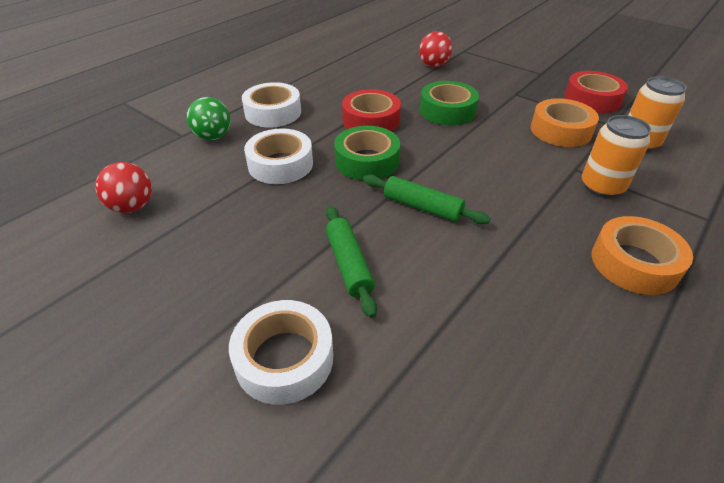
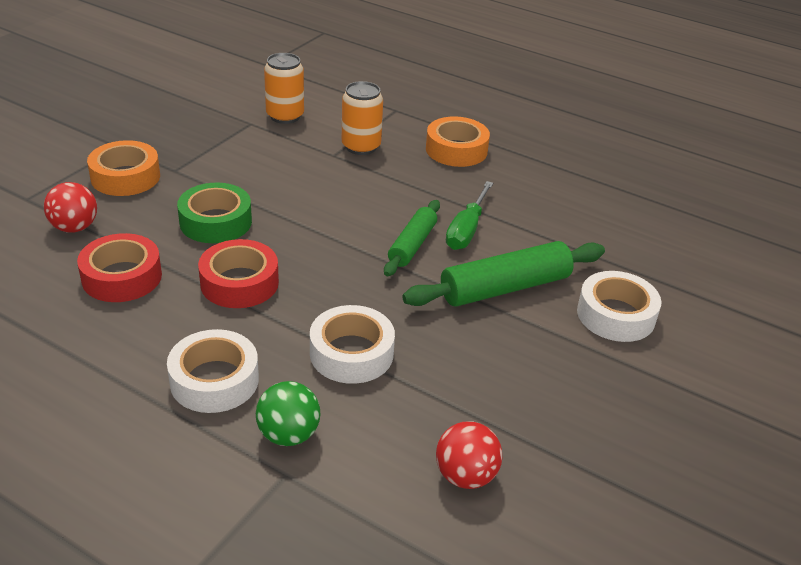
camera: 100 degrees left, 5 degrees down
green rolling pin [326,206,377,318] -> green rolling pin [402,241,605,307], size x1.59
green tape [334,126,400,180] -> none
orange tape [531,98,599,147] -> orange tape moved to [87,140,160,196]
red tape [564,71,628,113] -> red tape moved to [77,233,162,302]
none -> green screwdriver [446,181,493,250]

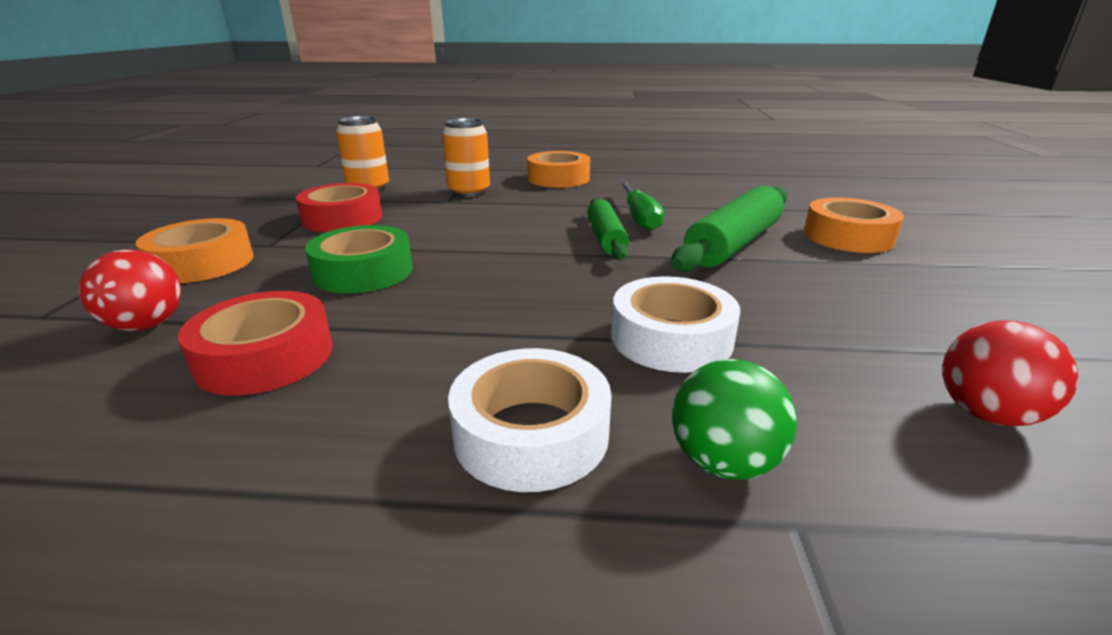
camera: 25 degrees left, 10 degrees down
red tape [198,239,279,308] -> red tape moved to [296,183,382,232]
white tape [577,271,662,342] -> orange tape [804,197,904,253]

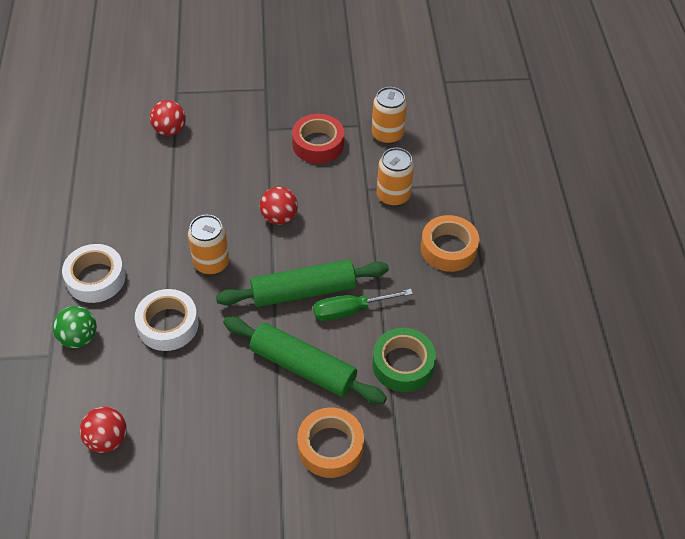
camera: 80 degrees right, 25 degrees up
orange tape [135,218,254,283] -> none
red tape [178,291,333,395] -> none
green tape [305,225,413,293] -> green tape moved to [372,328,436,392]
green rolling pin [587,198,629,260] -> green rolling pin [216,260,389,307], size x1.59
none -> orange can [188,215,229,275]
none -> red ball [260,187,298,225]

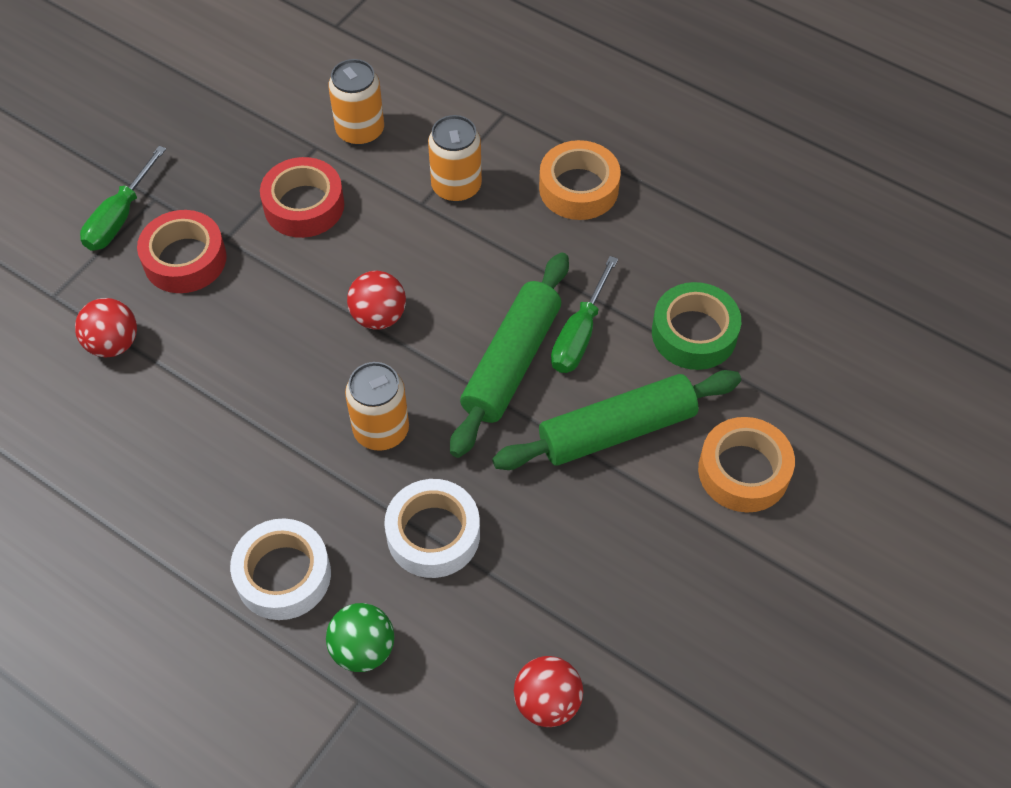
camera: 50 degrees left, 5 degrees up
none -> green screwdriver [80,146,166,251]
none -> red tape [137,210,227,293]

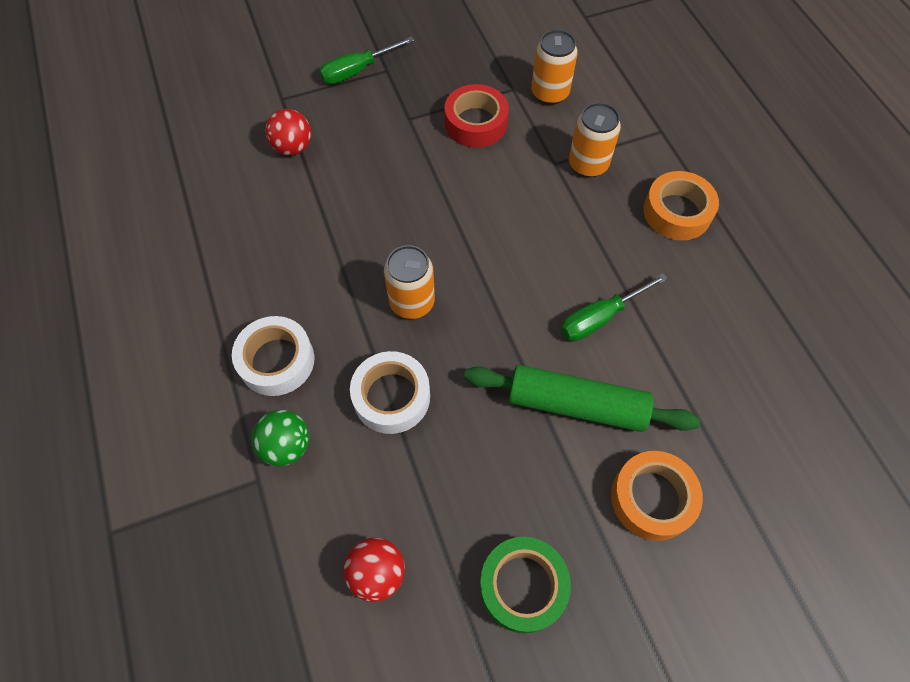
camera: 35 degrees right, 5 degrees up
red tape [137,210,227,293] -> none
red ball [347,271,406,330] -> none
green rolling pin [450,253,569,458] -> none
green tape [652,282,741,370] -> green tape moved to [479,537,571,634]

